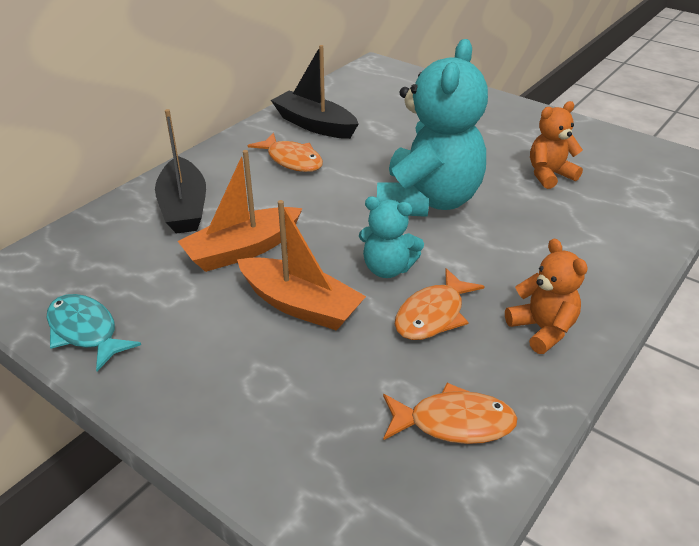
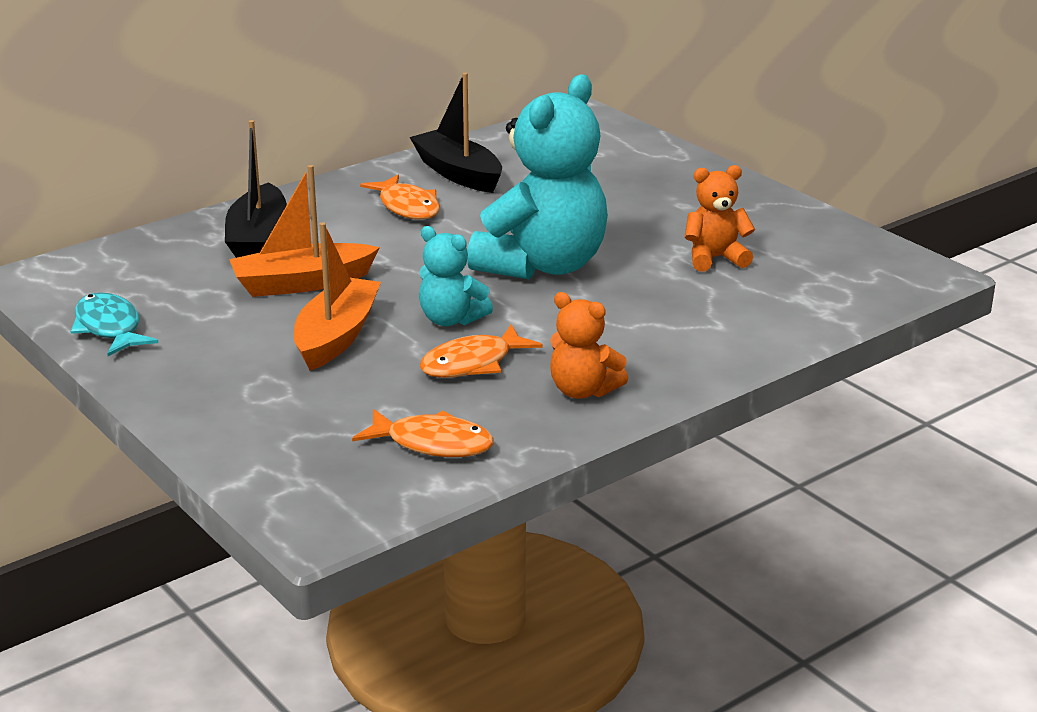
camera: 15 degrees right, 10 degrees down
orange boat [237,200,366,331] -> orange boat turned 120 degrees counterclockwise [294,222,381,371]
orange teddy bear [505,239,588,354] -> orange teddy bear turned 135 degrees clockwise [550,292,628,399]

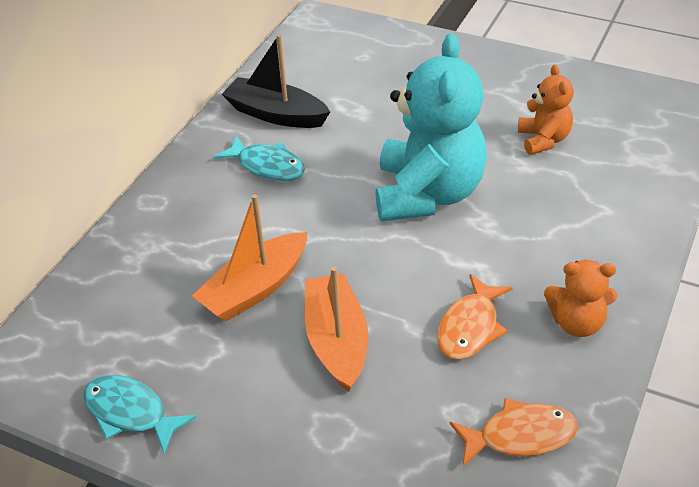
camera: 25 degrees left, 15 degrees up
black boat [225,120,287,258] -> none
orange fish [360,175,440,220] -> turquoise fish [214,135,305,181]
turquoise teddy bear [419,226,493,326] -> none
orange teddy bear [685,165,755,272] -> orange teddy bear turned 120 degrees clockwise [518,65,574,155]

